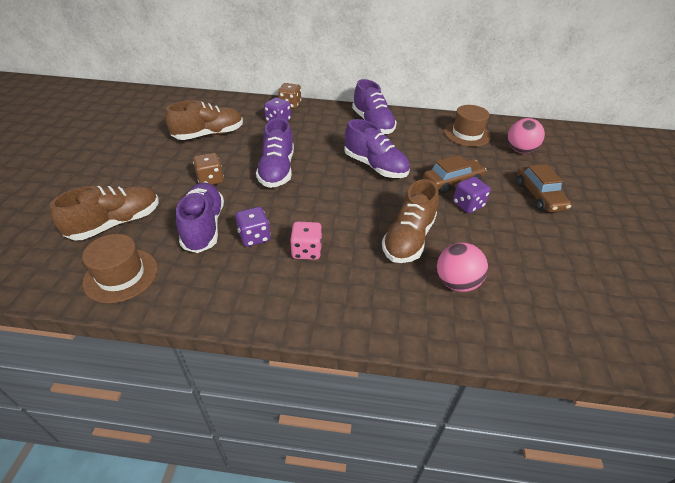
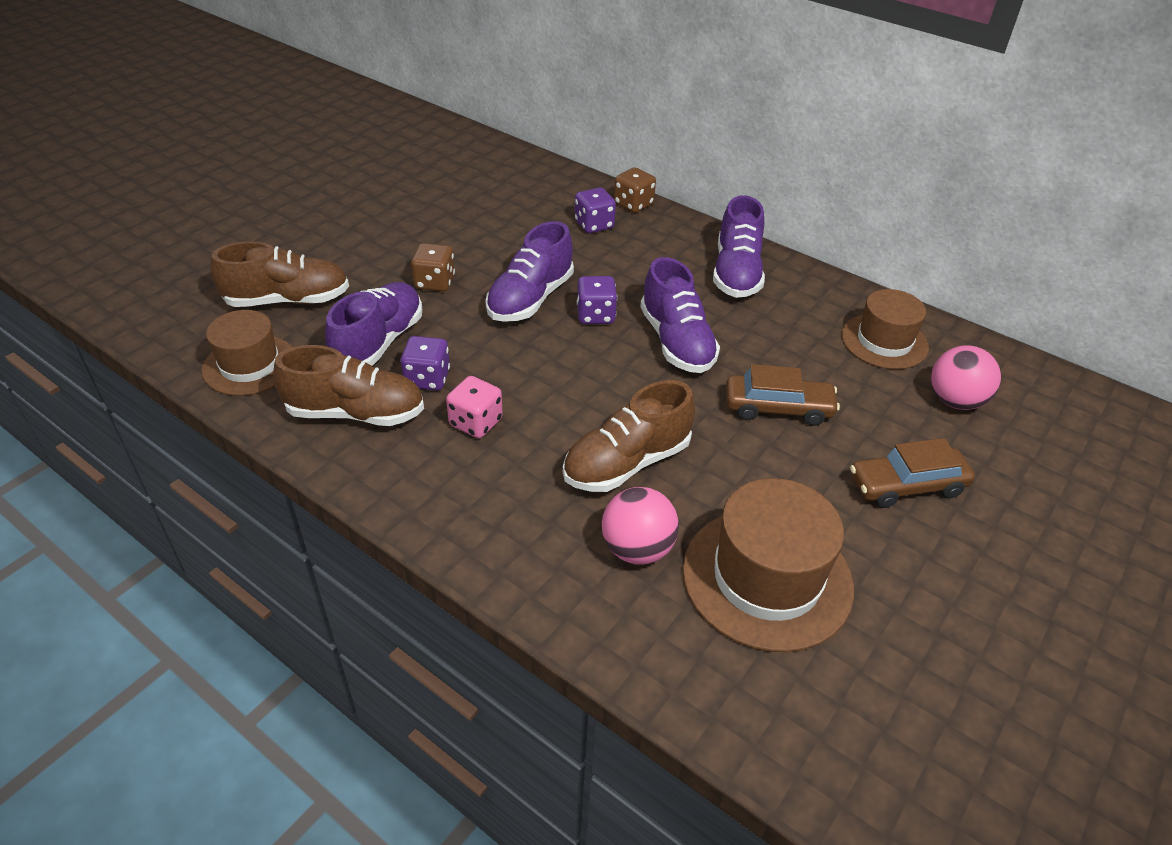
camera: 30 degrees right, 0 degrees up
brown shoe [165,100,243,140] -> brown shoe moved to [273,345,424,426]
purple dice [453,177,491,213] -> purple dice moved to [577,276,617,324]
brown car [517,164,571,213] -> brown car turned 60 degrees clockwise [850,438,975,508]
none -> brown hat [682,478,854,652]

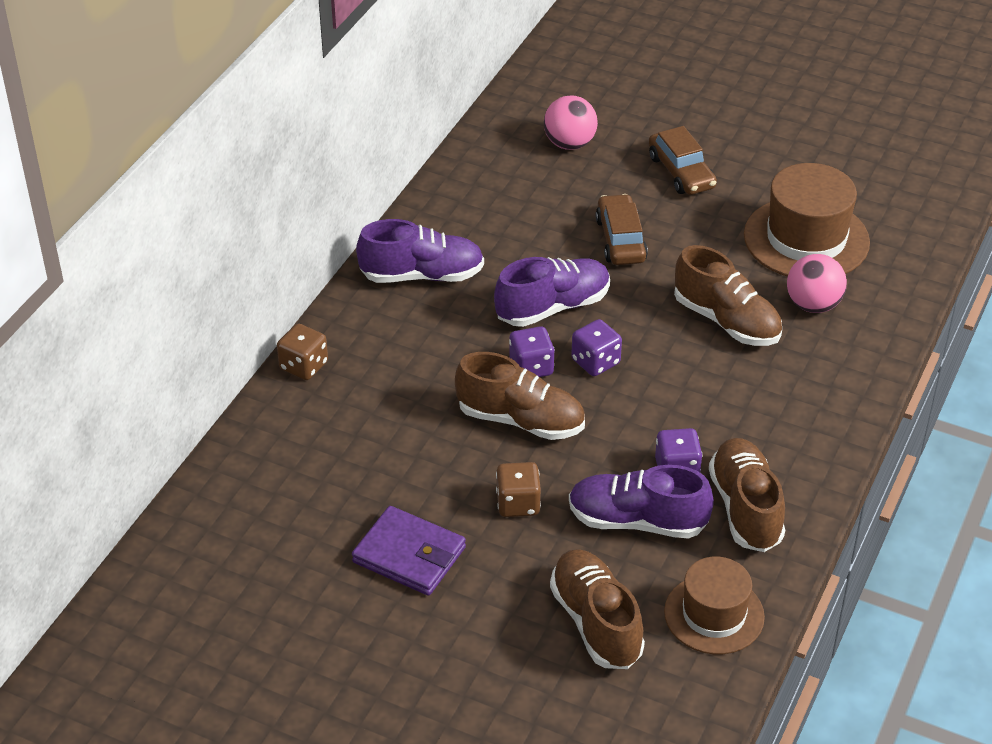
camera: 100 degrees left, 0 degrees up
pink dice [446,376,503,438] -> none
purple shoe [485,221,574,322] -> brown shoe [455,352,585,440]
purple dice [575,187,616,233] -> purple dice moved to [571,319,622,376]
brown hat [841,289,929,369] -> none
none -> purple wallet [352,506,466,596]

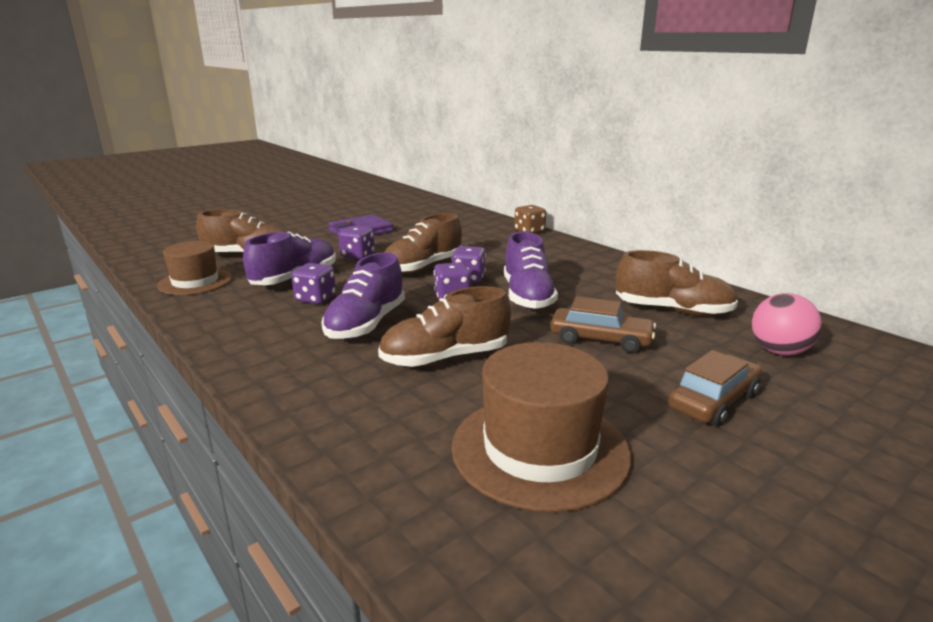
camera: 115 degrees right, 20 degrees down
purple shoe [356,219,484,283] -> purple shoe moved to [321,253,405,340]
brown dice [496,462,541,517] -> purple dice [338,226,374,259]
brown car [649,126,717,195] -> brown car turned 135 degrees clockwise [668,350,762,426]
brown shoe [709,438,785,552] -> brown shoe moved to [616,250,738,316]
pink ball [787,254,847,313] -> none

